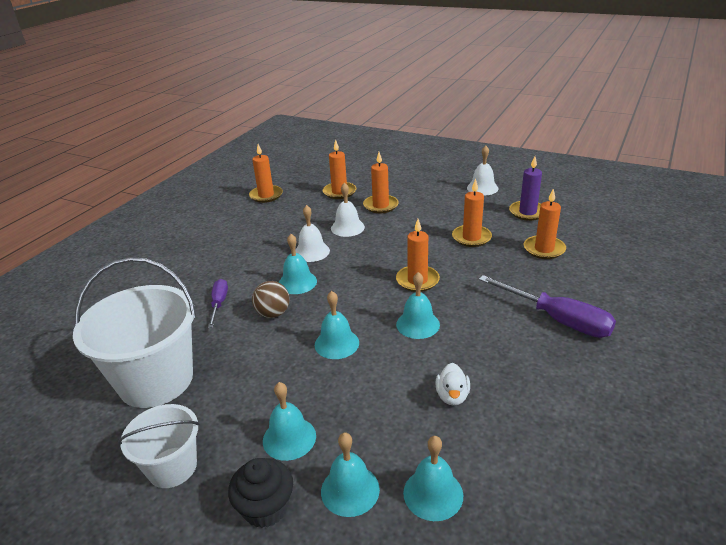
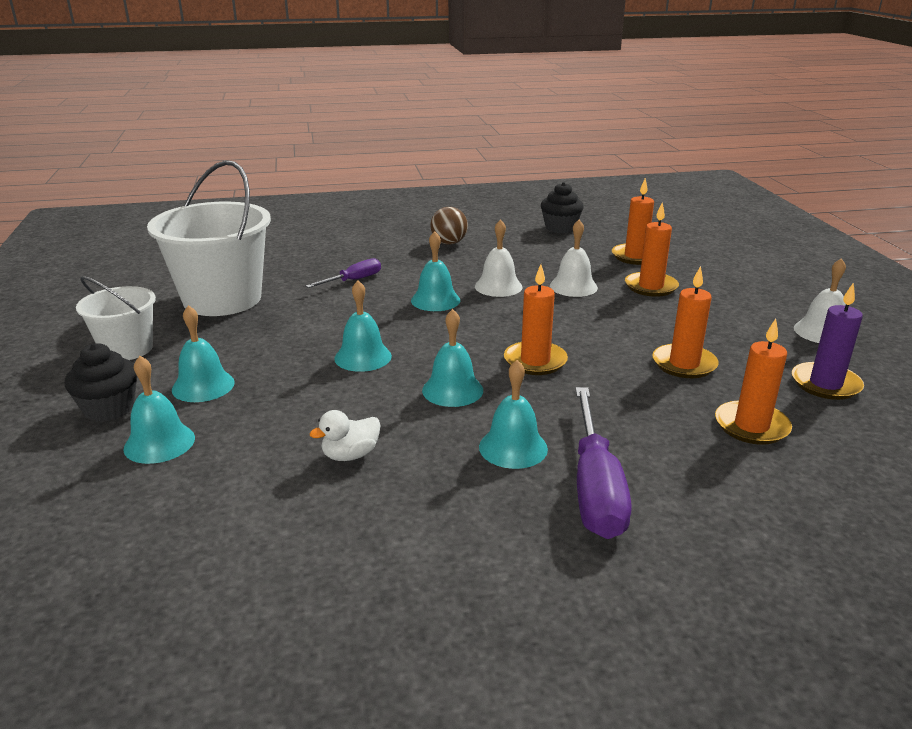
camera: 50 degrees right, 5 degrees down
orange candle [249,144,283,203] -> black cupcake [541,182,584,233]
brown ball [252,281,290,318] -> brown ball moved to [430,207,468,245]
turquoise bell [403,436,463,521] -> turquoise bell moved to [479,360,548,469]

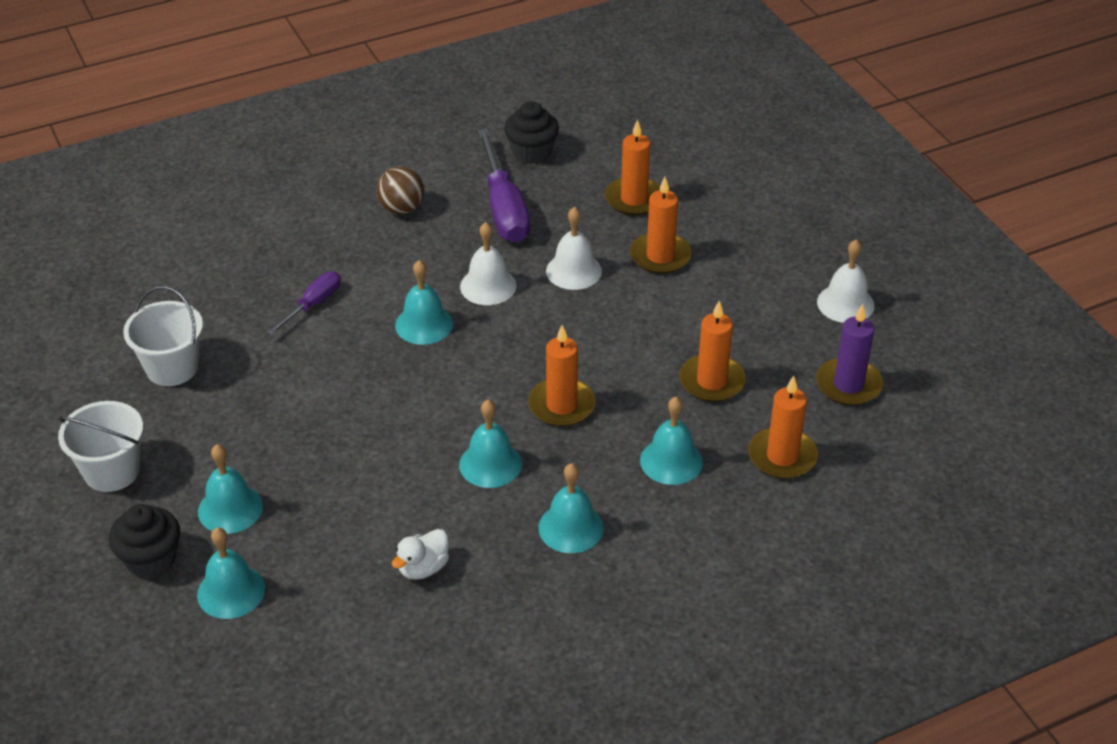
camera: 15 degrees left, 15 degrees up
white bucket [147,160,271,316] -> white bucket [123,286,203,386], size x0.56
turquoise bell [334,280,392,372] -> turquoise bell moved to [640,397,703,485]
purple screwdriver [575,387,632,539] -> purple screwdriver moved to [478,129,530,242]

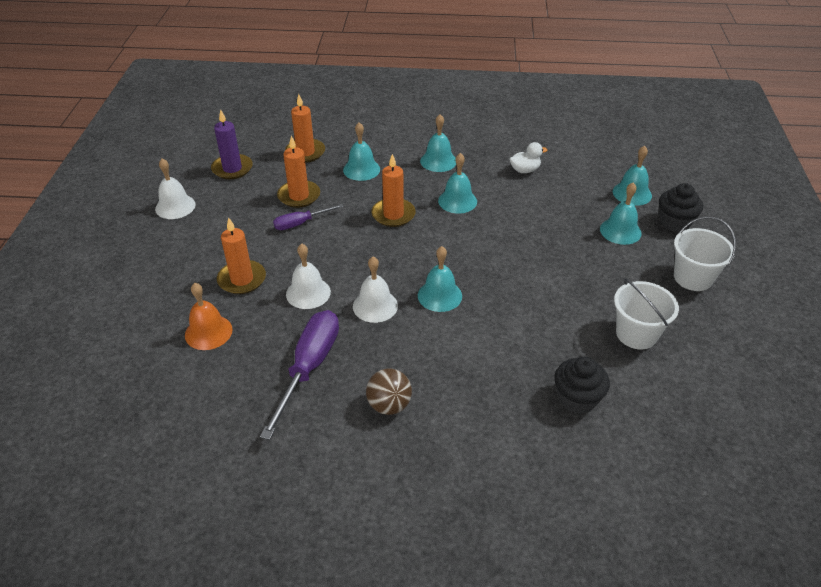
camera: 150 degrees left, 0 degrees up
purple screwdriver [267,271,341,335] -> purple screwdriver moved to [273,204,344,230]
black cupcake [504,101,559,164] -> black cupcake moved to [554,357,610,414]
orange candle [605,119,660,215] -> orange bell [185,283,233,350]

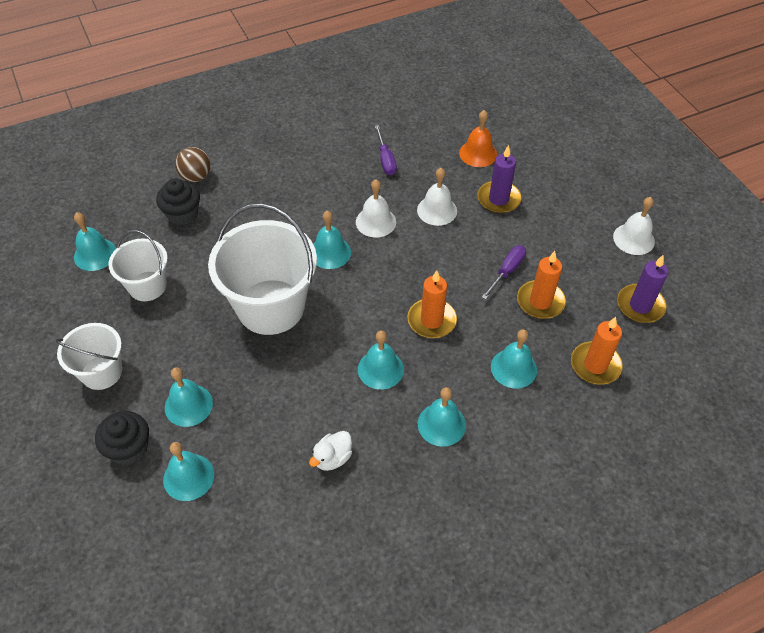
camera: 150 degrees right, 10 degrees up
orange candle [217,217,266,294] -> purple candle [477,145,522,213]
purple screwdriver [260,310,339,440] -> purple screwdriver [375,125,397,175], size x0.56
brown ball [366,368,412,415] -> brown ball moved to [175,147,211,182]
none -> turquoise bell [74,212,116,271]
none -> white bucket [208,203,317,335]

